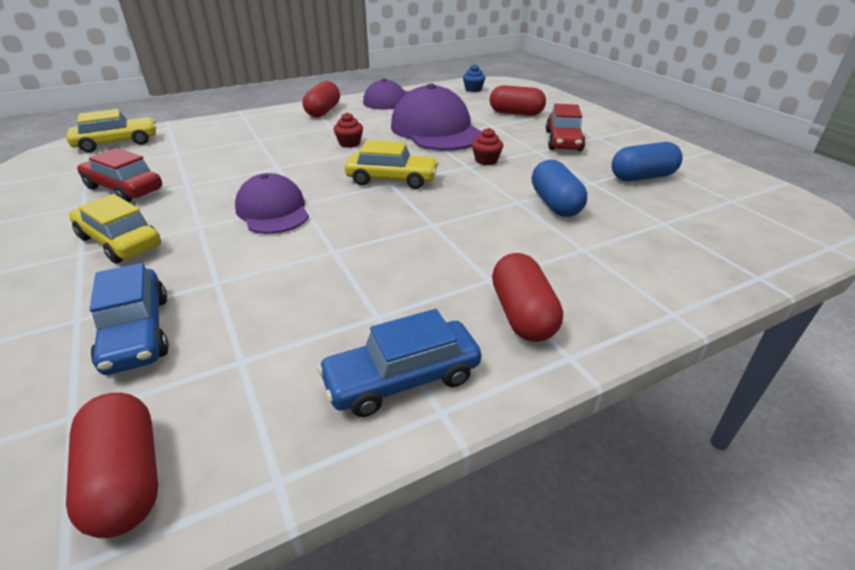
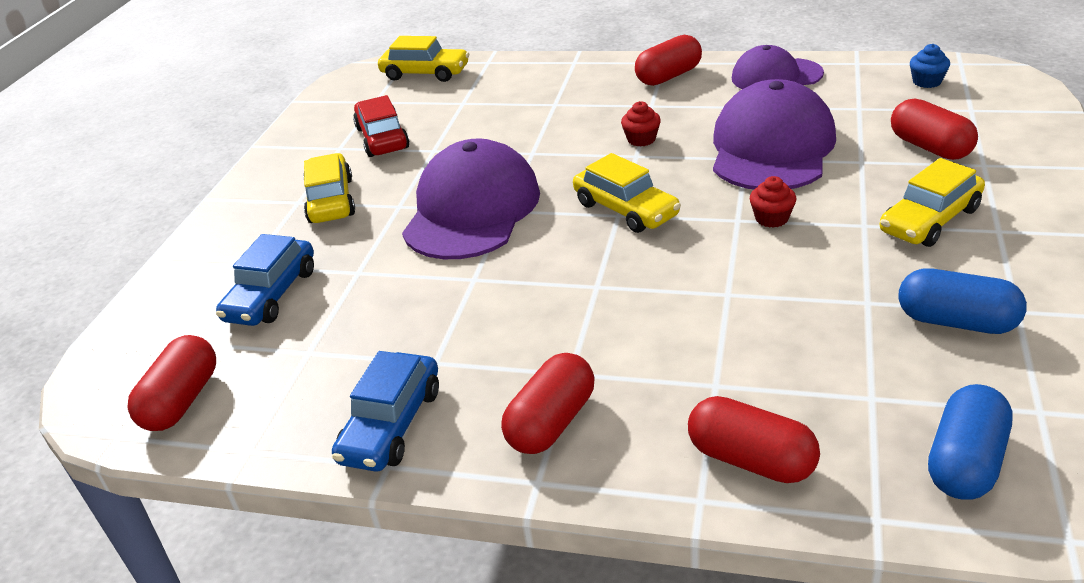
camera: 45 degrees right, 0 degrees up
purple cap [235,173,309,234] -> purple cap [402,138,540,259], size x1.62
blue car [317,309,482,417] -> blue car turned 90 degrees counterclockwise [332,351,439,472]
blue capsule [532,160,587,217] -> blue capsule moved to [928,384,1012,500]
red car [546,104,585,151] -> yellow car [880,158,985,247]
none -> red capsule [688,396,820,483]

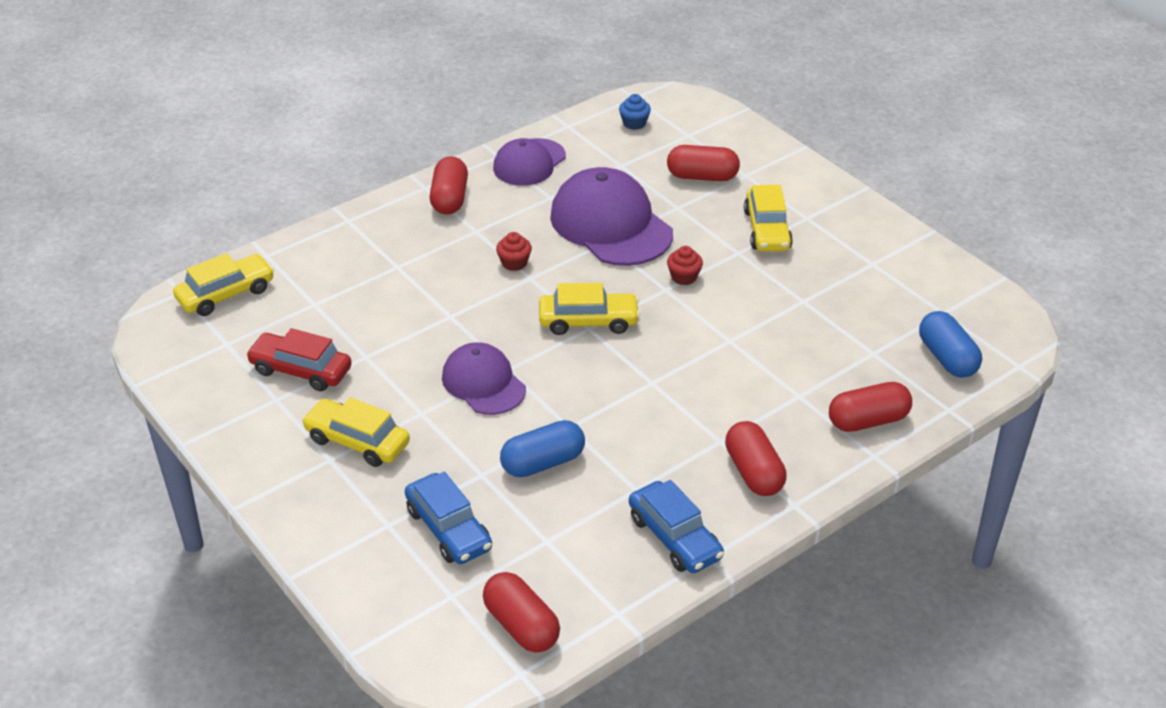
camera: 55 degrees left, 5 degrees up
purple cap [402,138,540,259] -> purple cap [442,342,526,415], size x0.62
blue capsule [899,268,1027,334] -> blue capsule moved to [500,420,585,477]

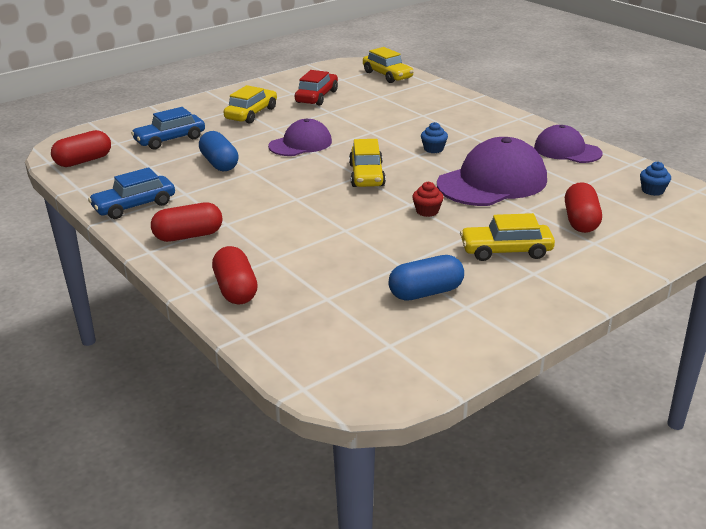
camera: 90 degrees right, 10 degrees down
red capsule [430,156,468,215] -> none
red cupcake [496,232,532,271] -> blue cupcake [421,122,448,153]
blue capsule [919,311,982,378] -> blue capsule moved to [388,255,464,301]

